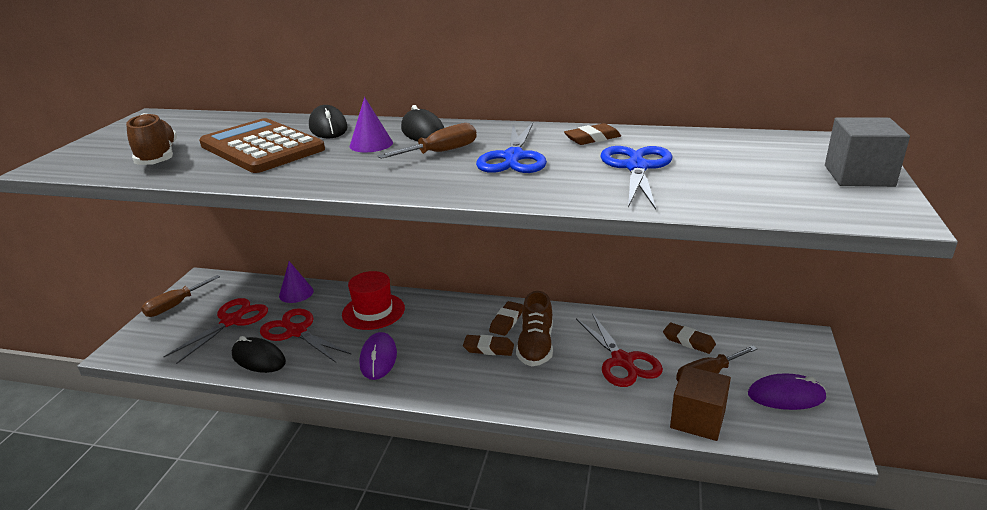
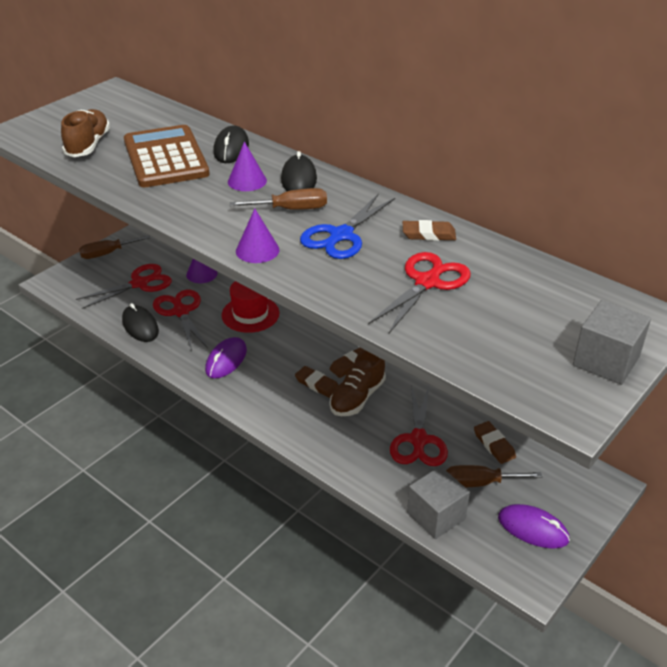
camera: 25 degrees right, 10 degrees up
blue scissors [600,146,672,210] -> red scissors [368,252,471,334]
brown cube [670,366,731,441] -> grey cube [407,466,470,539]
none -> purple cone [236,208,279,263]

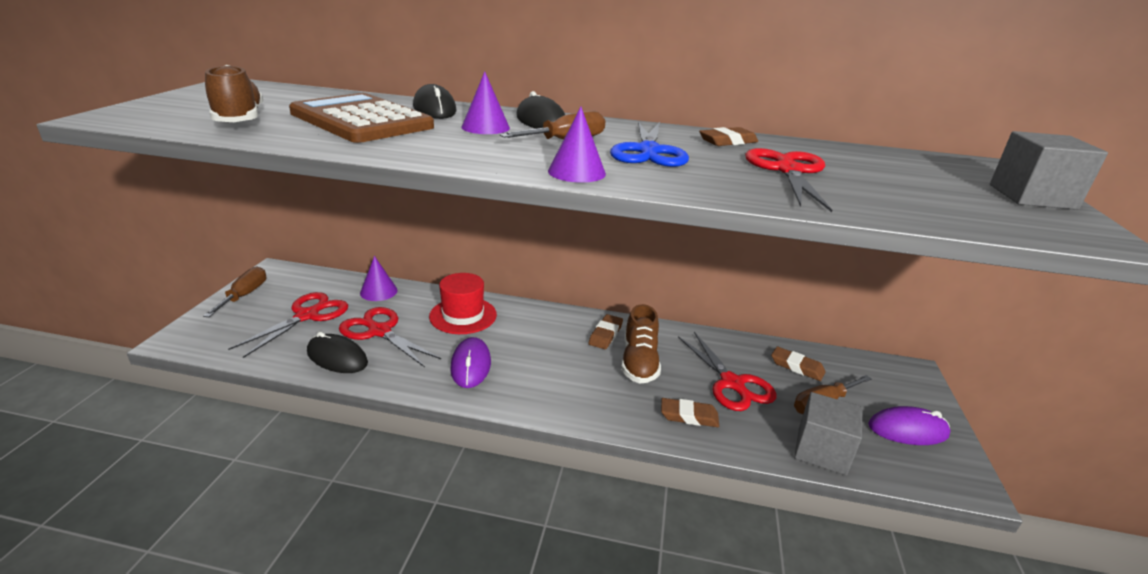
camera: 30 degrees left, 10 degrees down
brown screwdriver [79,235,151,259] -> brown screwdriver turned 150 degrees clockwise [203,267,266,317]
brown eraser [295,366,339,398] -> brown eraser moved to [661,398,719,427]

